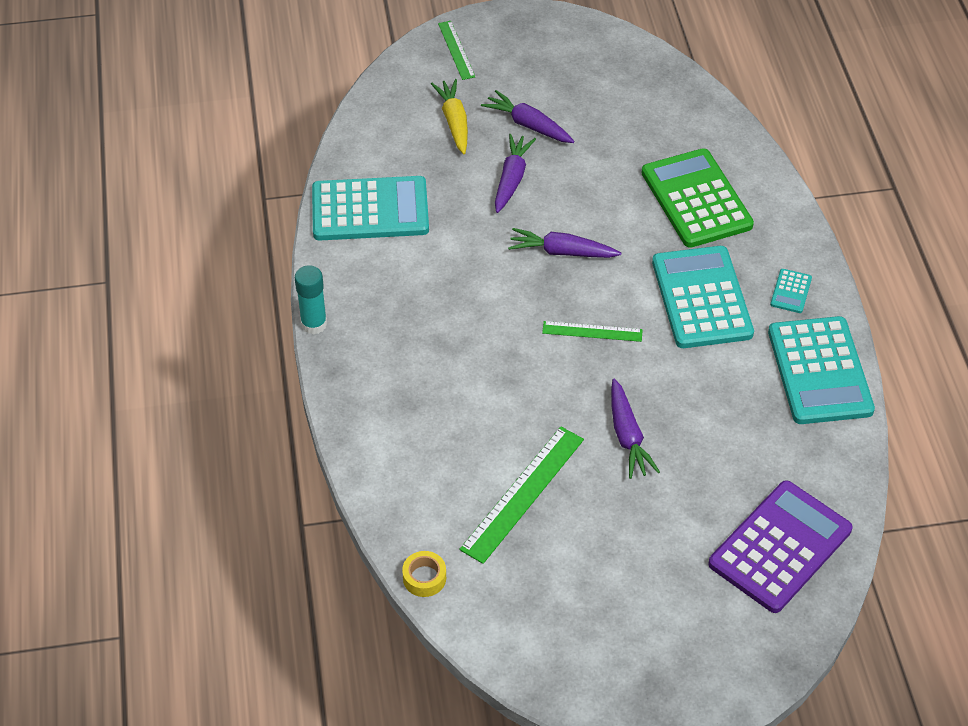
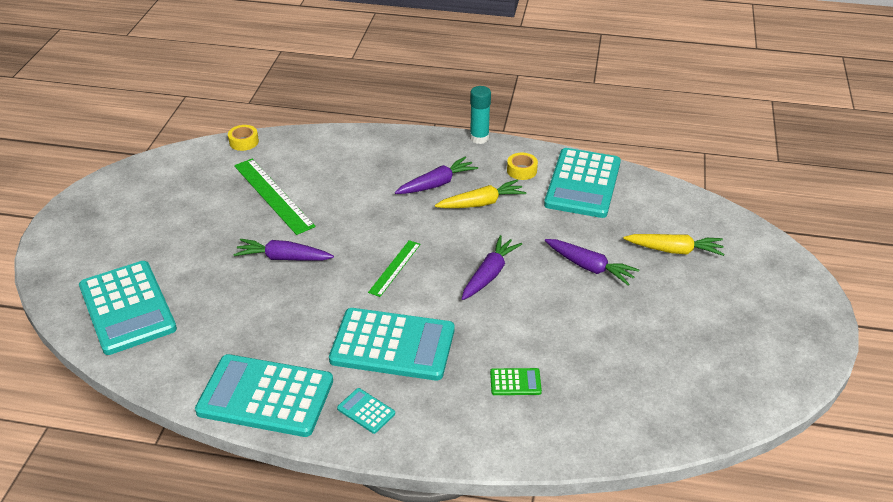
camera: 110 degrees right, 10 degrees down
green ruler [438,21,475,80] -> none
purple carrot [481,90,575,143] -> purple carrot moved to [395,157,478,194]
green calculator [641,148,754,248] -> green calculator [490,368,542,395], size x0.42
purple calculator [708,480,853,613] -> turquoise calculator [79,261,177,355]
none -> yellow carrot [435,180,527,208]
none -> yellow tape [507,153,538,180]

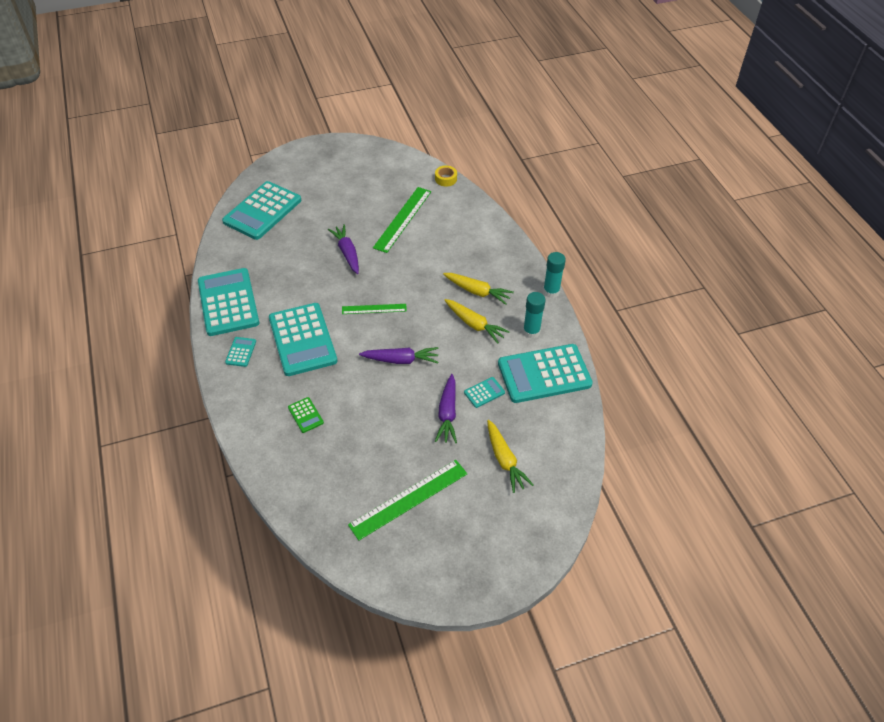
camera: 60 degrees right, 10 degrees up
purple carrot [395,157,478,194] -> yellow carrot [443,273,514,305]
yellow tape [507,153,538,180] -> turquoise glue stick [523,292,546,339]
none -> green ruler [348,460,467,541]
none -> turquoise calculator [464,377,505,408]

